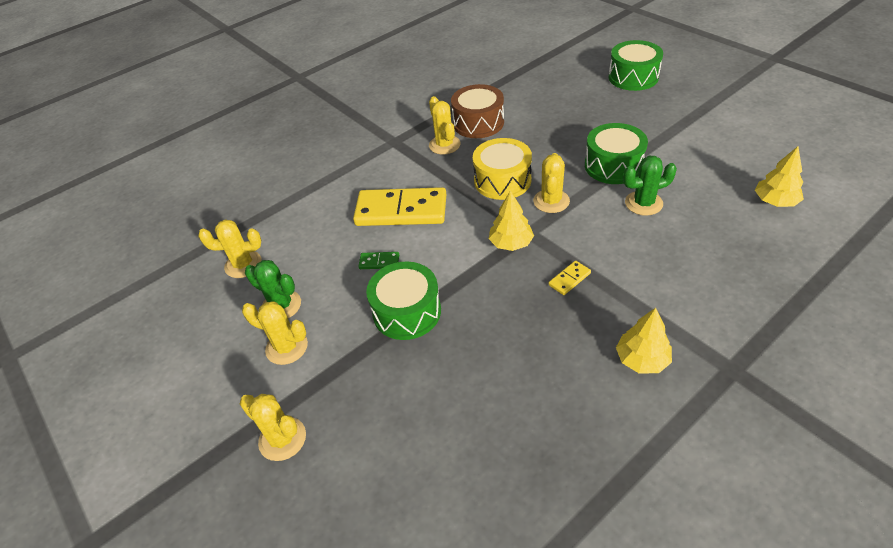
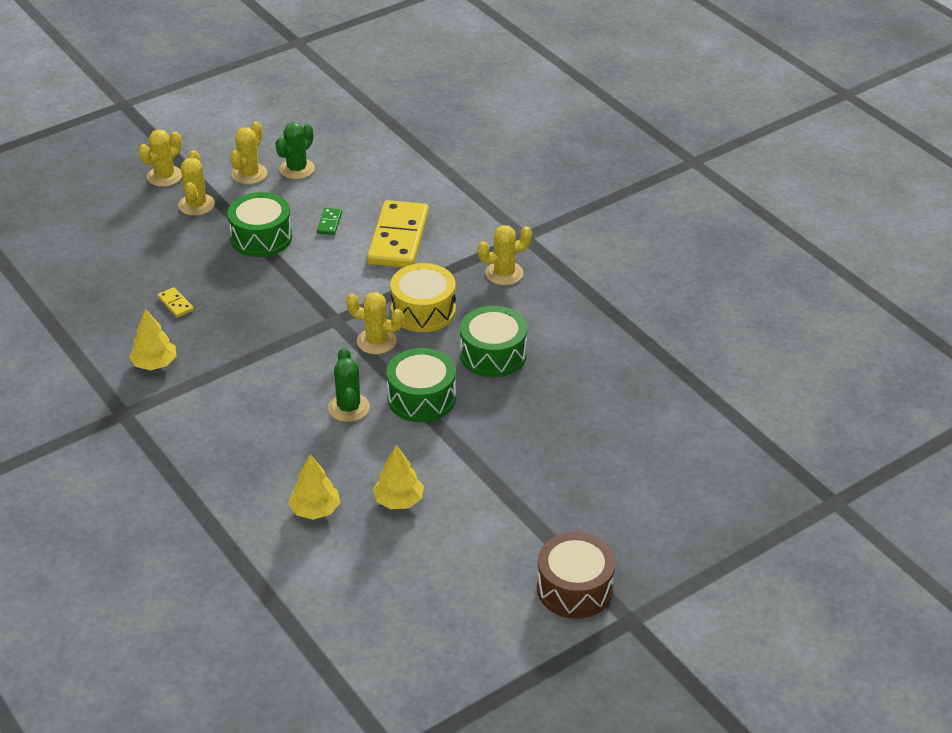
camera: 90 degrees right, 5 degrees down
yellow cactus [198,219,262,278] -> yellow cactus moved to [178,150,215,216]
brown drum [451,84,504,138] -> brown drum moved to [537,532,615,619]
yellow tree [489,190,534,251] -> yellow tree moved to [373,445,424,509]
yellow domino [549,261,591,295] -> yellow domino moved to [158,287,194,318]
green drum [608,40,663,91] -> green drum moved to [460,306,527,378]

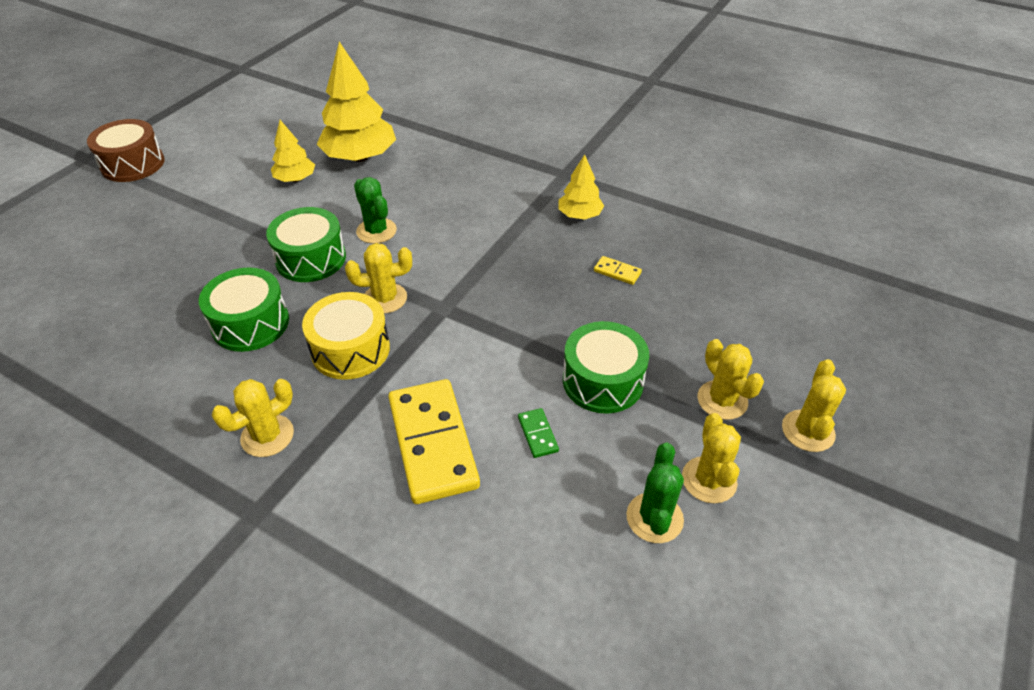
camera: 155 degrees right, 5 degrees up
yellow tree [288,454,340,520] -> yellow tree [317,42,396,162], size x1.83

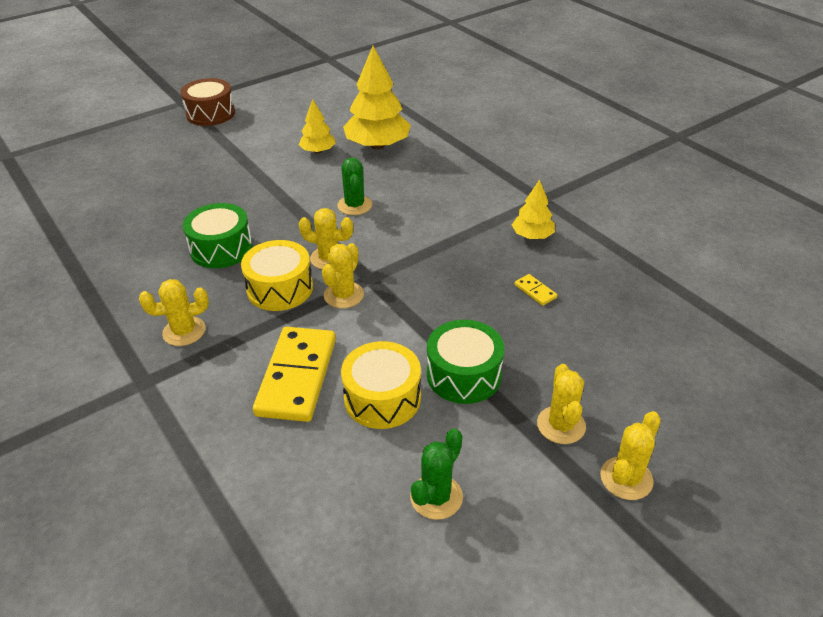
camera: 25 degrees right, 5 degrees down
green drum [266,207,346,282] -> none
green domino [518,408,559,458] -> yellow drum [341,341,421,429]
yellow cactus [682,413,741,504] -> yellow cactus moved to [322,243,364,308]

